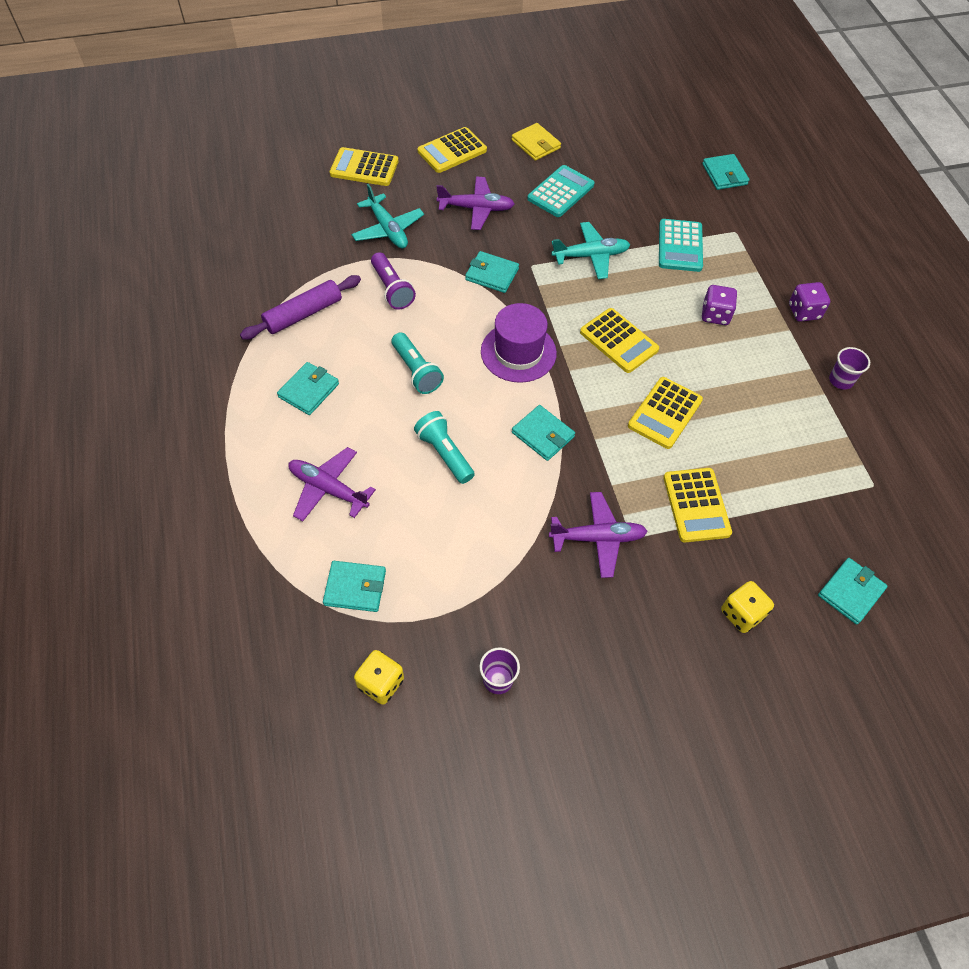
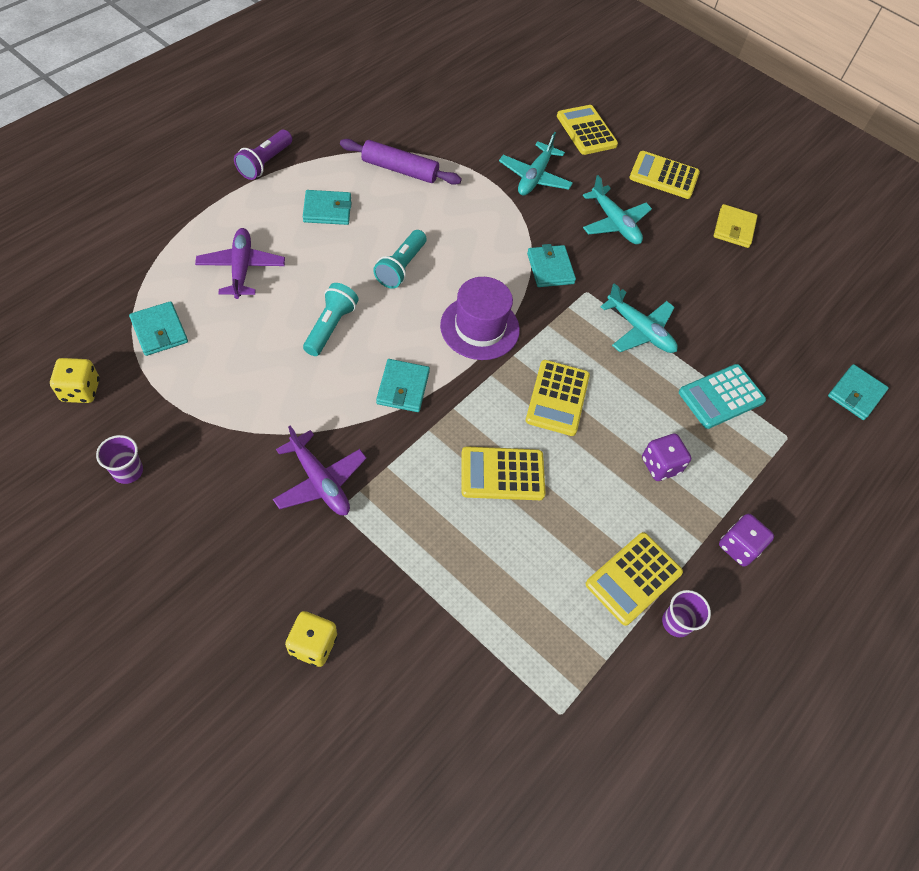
camera: 50 degrees right, 0 degrees up
purple flashlight [371,252,416,309] -> purple flashlight moved to [234,130,292,180]
purple plane [436,177,515,230] -> turquoise plane [583,175,652,244]
turquoise calculator [527,165,595,217] -> none
yellow calculator [663,468,732,543] -> yellow calculator moved to [586,532,683,626]
turquoise wallet [818,558,888,625] -> none

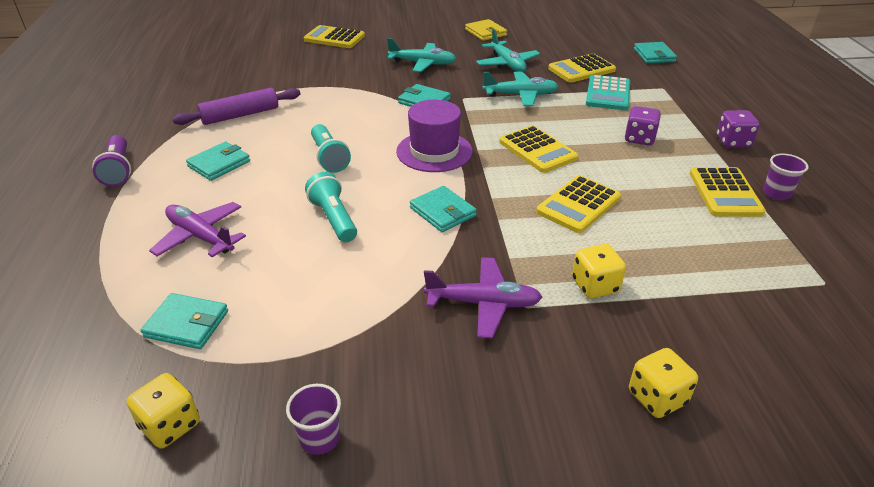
camera: 40 degrees left, 20 degrees down
turquoise plane [499,132,573,196] -> turquoise plane moved to [476,29,540,72]
yellow calculator [629,151,700,199] -> yellow calculator moved to [548,54,616,83]
none -> yellow dice [572,244,626,298]

